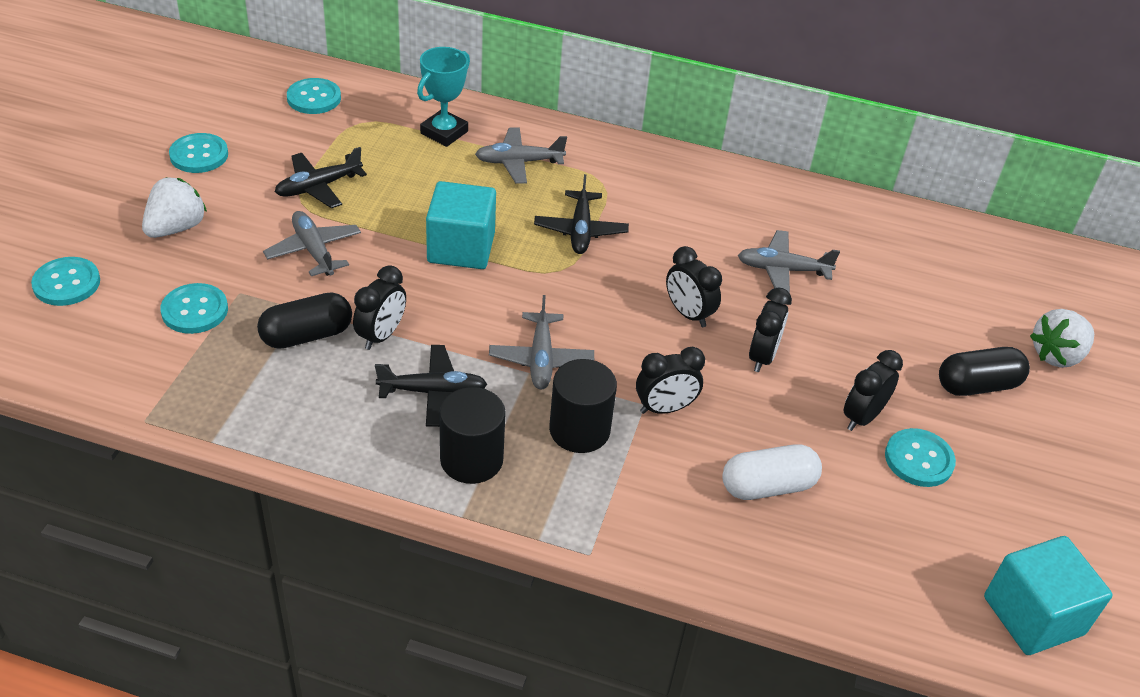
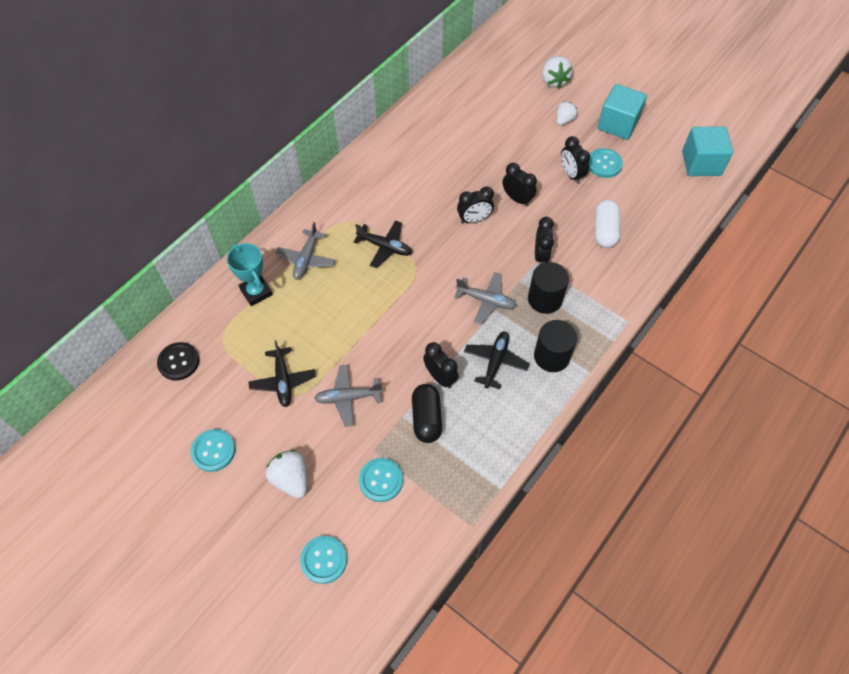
camera: 65 degrees left, 15 degrees up
turquoise button [287,78,341,114] -> black button [157,342,199,380]
turquoise cube [426,181,496,269] -> turquoise cube moved to [597,84,647,140]
grey plane [738,230,840,293] -> none
black capsule [939,347,1030,396] -> white strawberry [557,102,577,125]

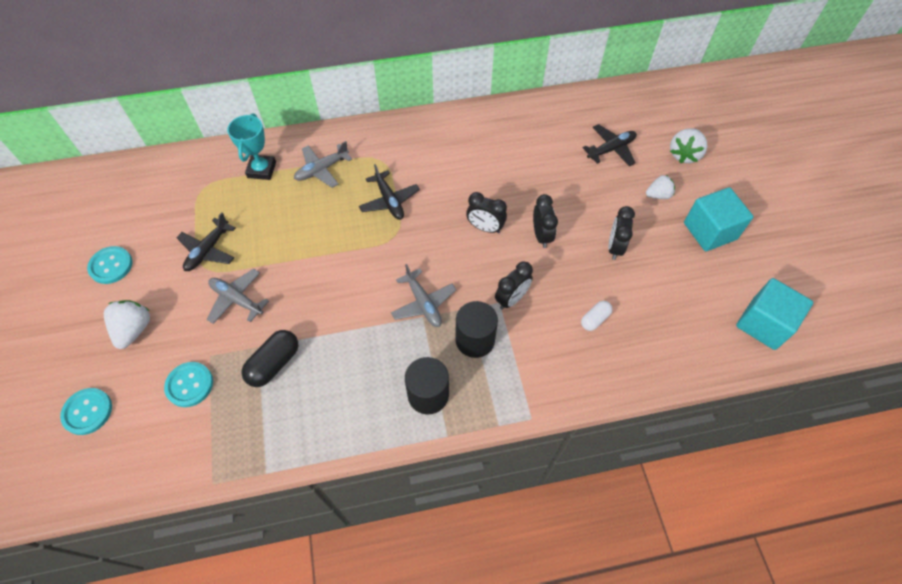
camera: 40 degrees right, 0 degrees up
black button [157,342,199,380] -> none
black clock [423,342,459,389] -> none
black plane [464,331,529,389] -> black plane moved to [583,124,637,166]
turquoise button [589,148,623,178] -> none
white capsule [595,200,620,248] -> white capsule [581,301,613,331], size x0.61

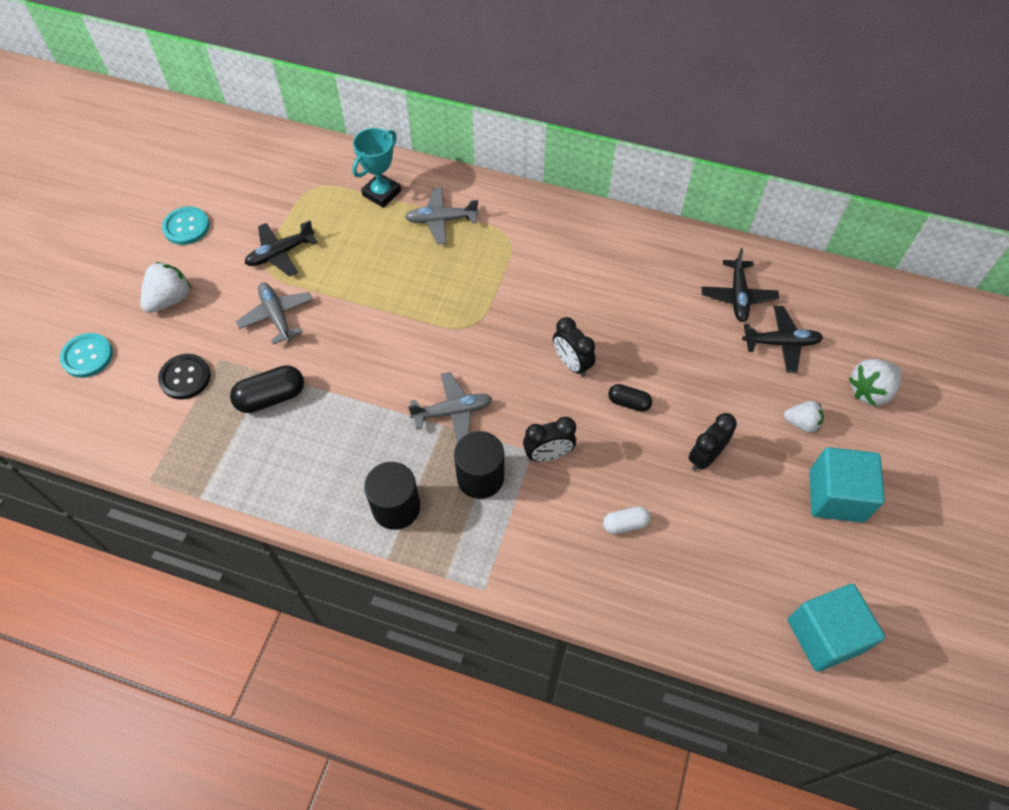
camera: 30 degrees right, 0 degrees up
turquoise button [164,362,213,407] -> black button [158,354,211,399]
black plane [359,164,420,220] -> black plane moved to [701,248,779,322]
grey plane [391,264,456,327] -> grey plane turned 105 degrees counterclockwise [408,372,492,443]
black clock [533,194,558,248] -> black capsule [608,384,652,412]

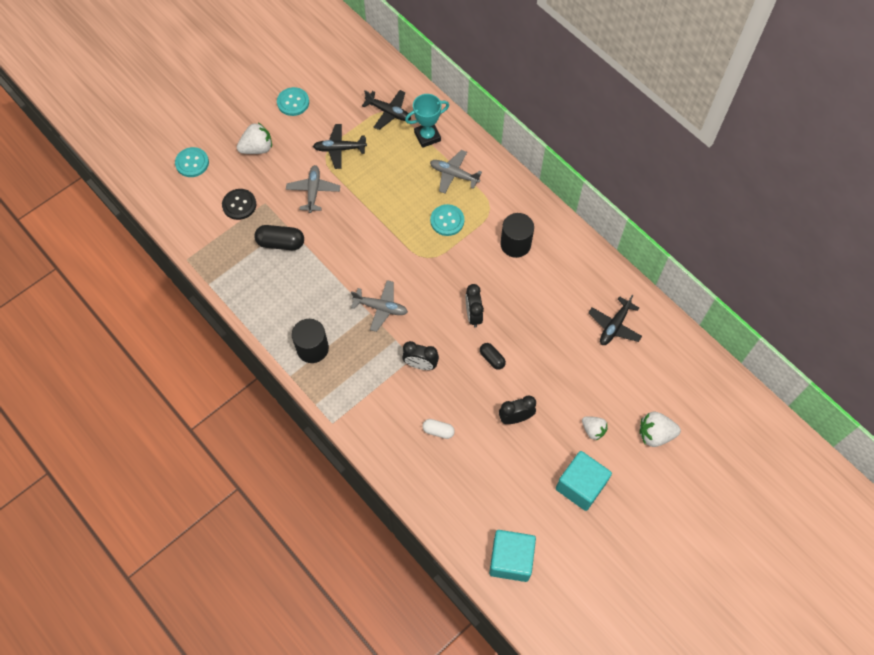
camera: 30 degrees right, 5 degrees up
black cylinder [454,431,504,499] -> black cylinder moved to [500,213,534,258]
black plane [742,306,823,373] -> black plane moved to [362,90,411,130]
none -> turquoise button [430,204,464,236]

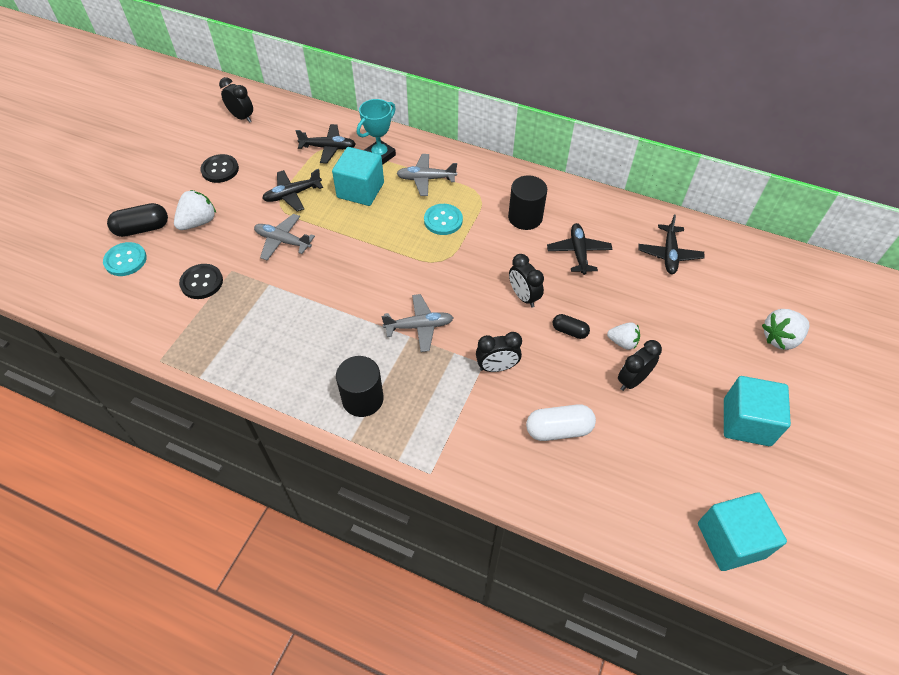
camera: 25 degrees left, 10 degrees down
black capsule [254,225,304,250] -> black capsule moved to [107,203,168,237]
turquoise button [277,87,309,116] -> black button [200,154,239,183]
grey plane [286,165,340,213] -> grey plane turned 45 degrees counterclockwise [254,214,315,260]
white capsule [422,419,455,439] -> white capsule [526,404,596,441], size x1.65
white strawberry [582,416,608,440] -> white strawberry moved to [607,322,640,350]
none -> black clock [219,77,253,123]
none -> turquoise cube [332,147,384,206]
none -> black plane [547,223,612,275]

